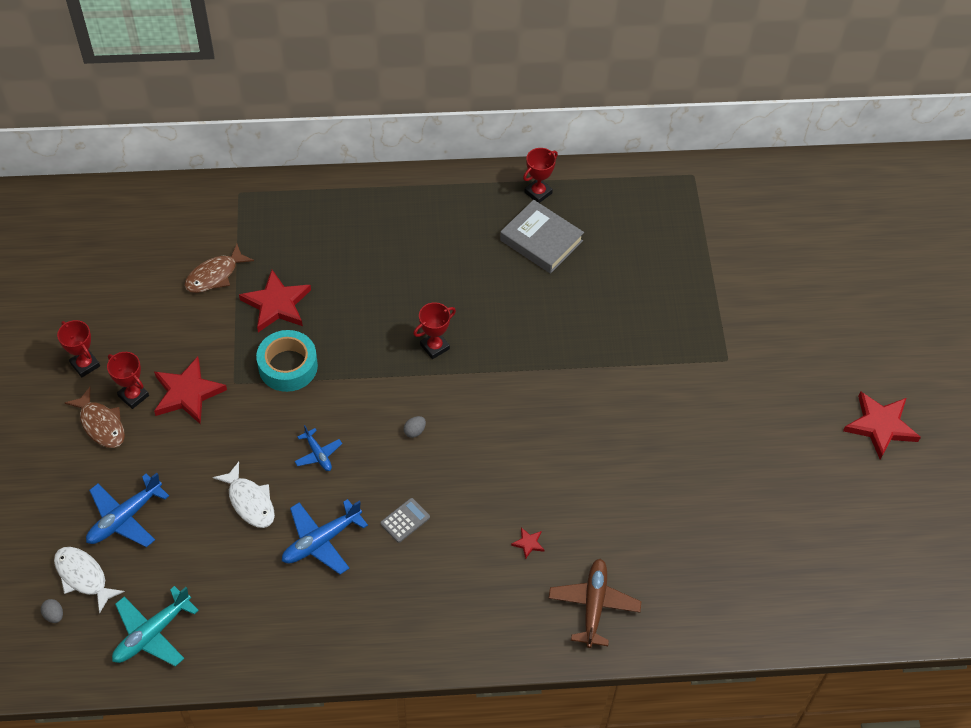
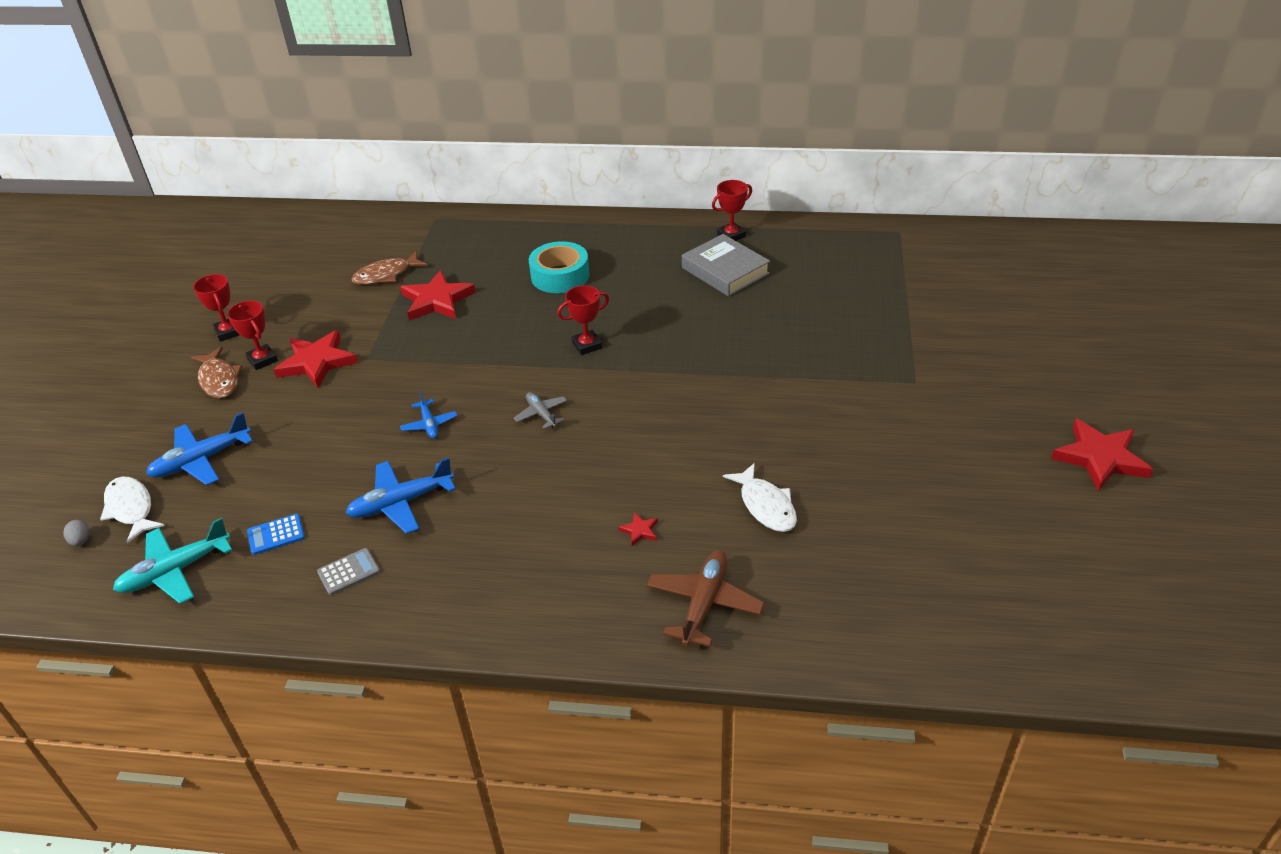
camera: 15 degrees right, 15 degrees down
white fish [213,462,275,528] -> white fish moved to [723,463,797,532]
turquoise tape [256,330,318,392] -> turquoise tape moved to [529,241,590,293]
grey calculator [380,498,430,543] -> grey calculator moved to [317,548,380,595]
grey egg [403,416,426,438] -> grey plane [514,392,567,429]
none -> blue calculator [247,514,305,555]

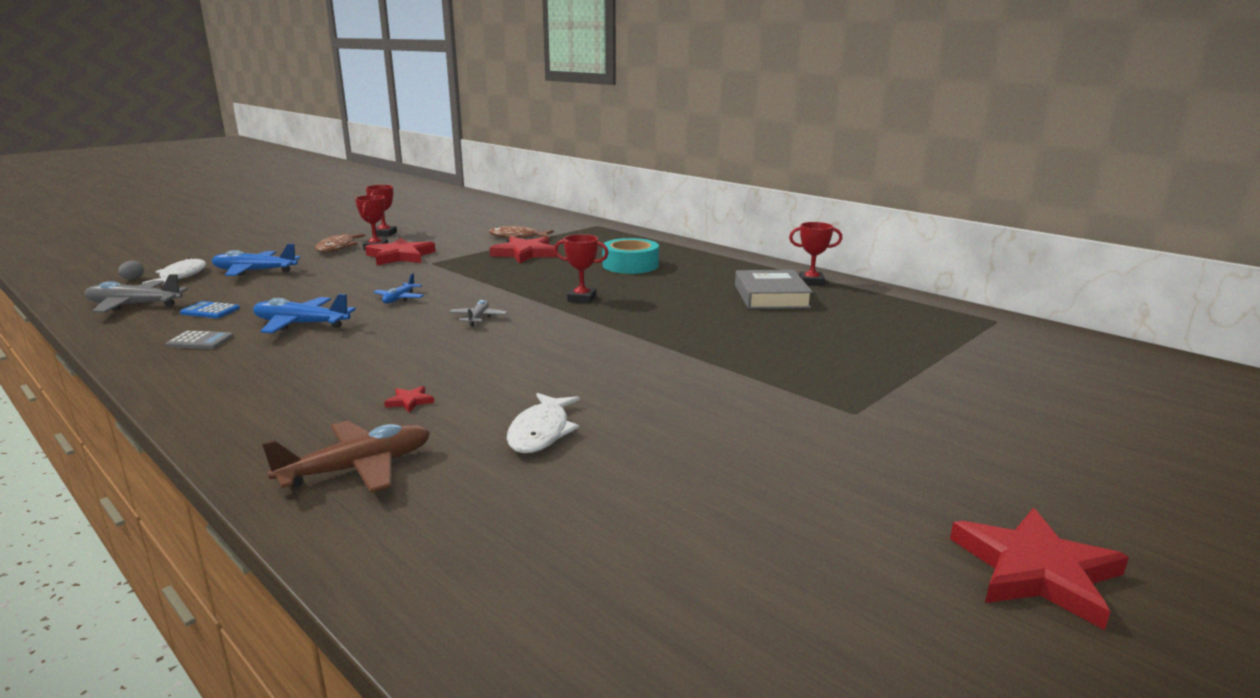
camera: 35 degrees right, 20 degrees down
turquoise plane [113,518,232,604] -> grey plane [84,274,188,313]

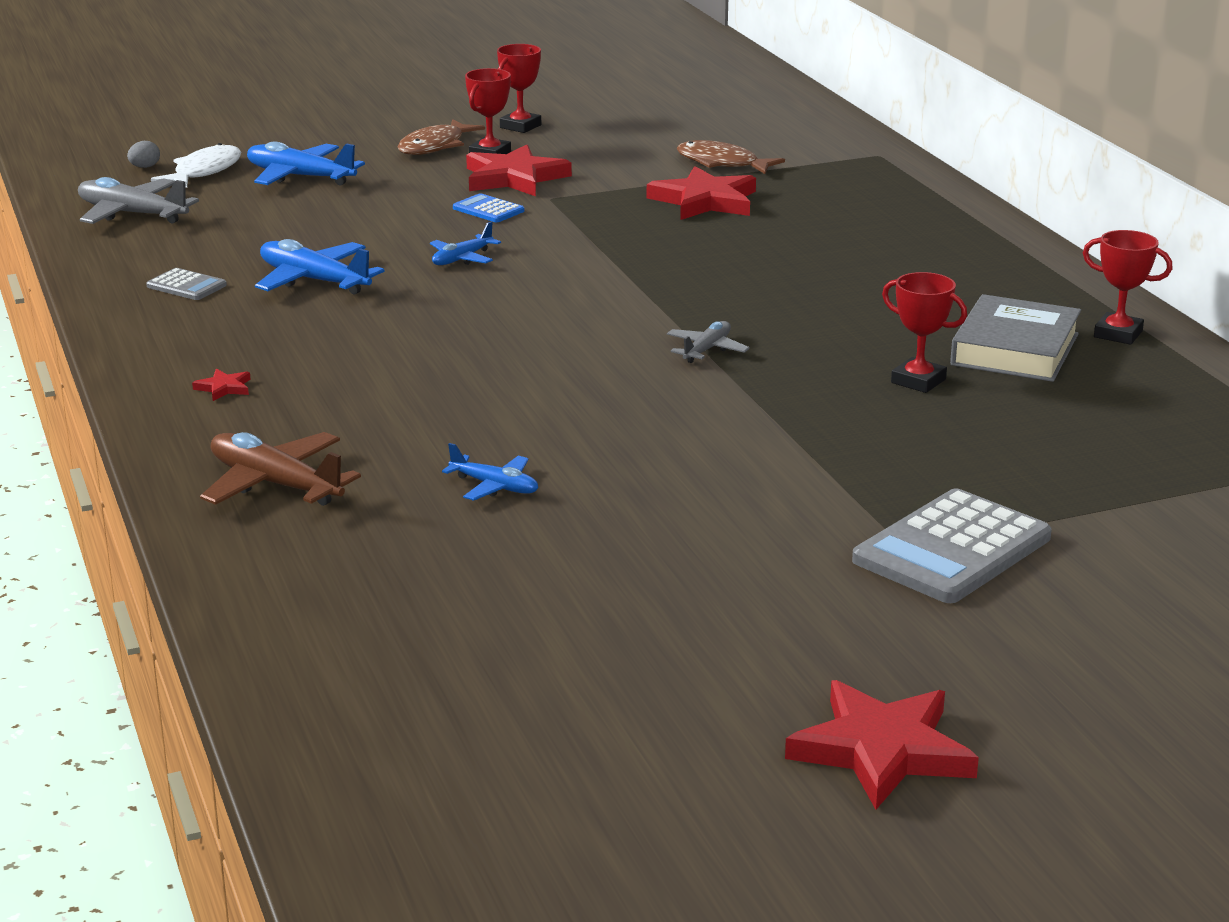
camera: 25 degrees right, 5 degrees up
blue calculator [180,301,240,318] -> blue calculator moved to [453,193,524,222]
brown plane [262,421,430,493] -> brown plane turned 135 degrees counterclockwise [200,432,361,506]
red star [384,386,434,412] -> red star moved to [192,369,251,401]
grey plane [450,300,507,326] -> grey plane moved to [667,321,750,363]
white fish [507,393,580,453] -> blue plane [442,443,538,501]
red trophy [554,234,609,303] -> red trophy moved to [882,272,967,393]
turquoise tape [602,238,659,274] -> none
none -> grey calculator [852,488,1052,603]

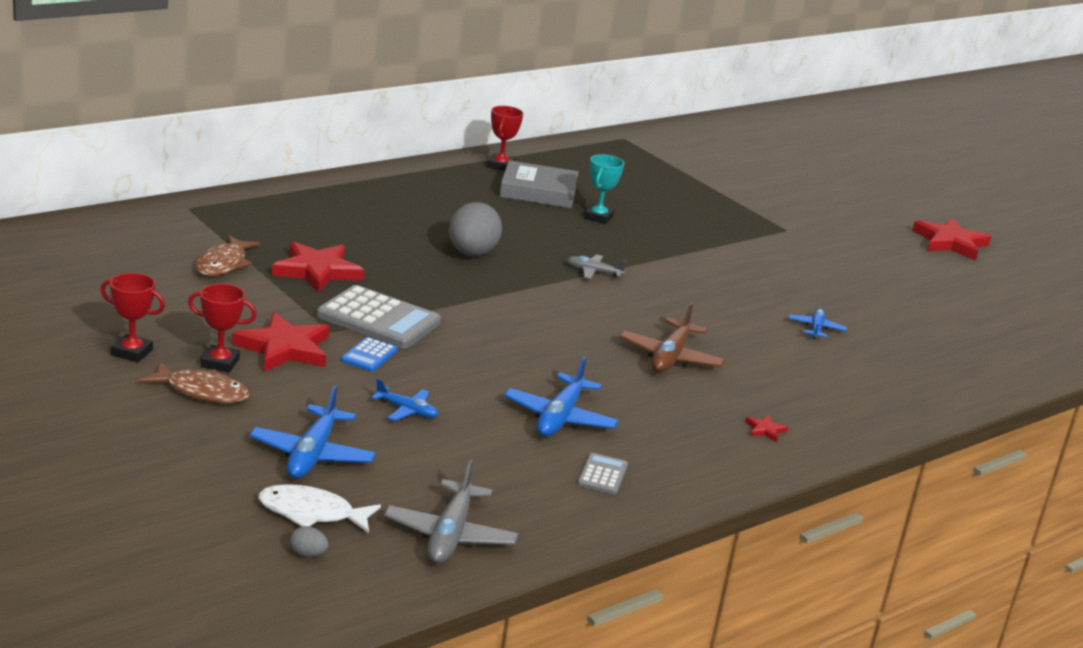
camera: 110 degrees left, 0 degrees up
brown plane [200,432,361,506] -> brown plane moved to [619,302,725,373]
blue plane [430,222,501,265] -> blue plane moved to [371,378,438,421]
grey calculator [852,488,1052,603] -> grey calculator moved to [317,285,441,348]
red trophy [882,272,967,393] -> turquoise trophy [584,154,624,224]
none -> grey egg [449,202,502,256]

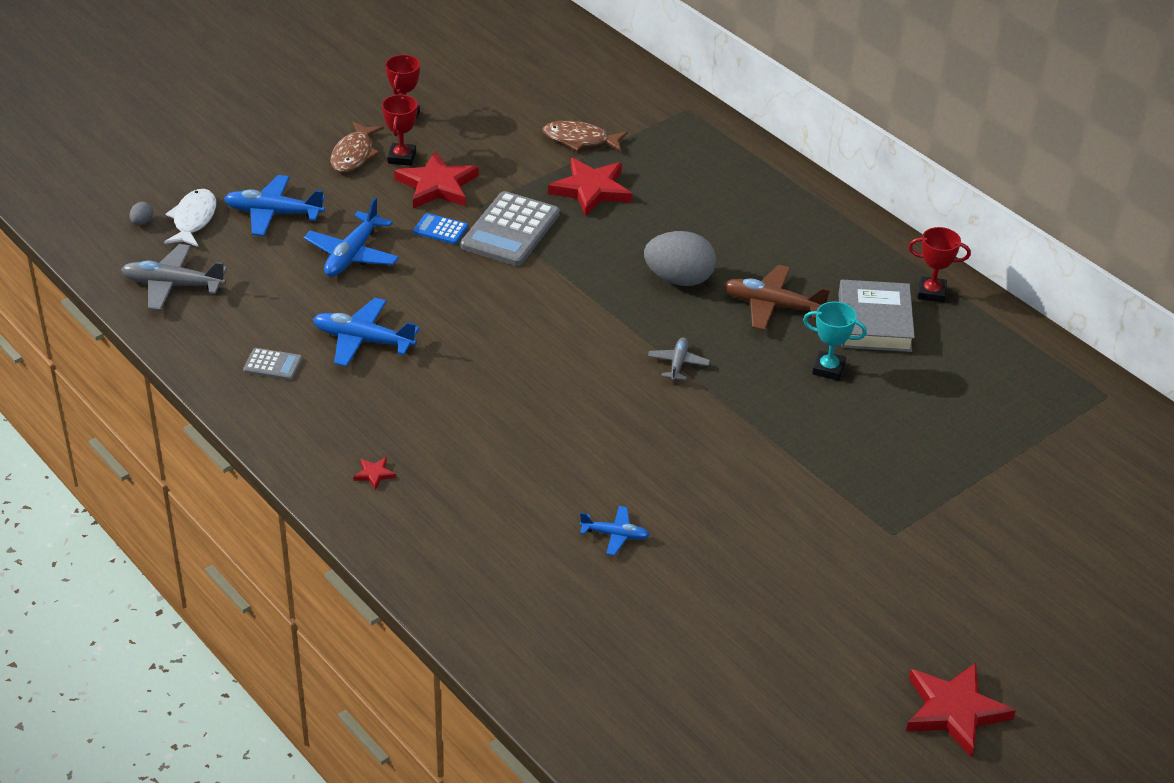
camera: 90 degrees right, 15 degrees up
blue plane [371,378,438,421] -> blue plane [304,197,399,277], size x1.72
brown plane [619,302,725,373] -> brown plane moved to [723,265,830,330]

